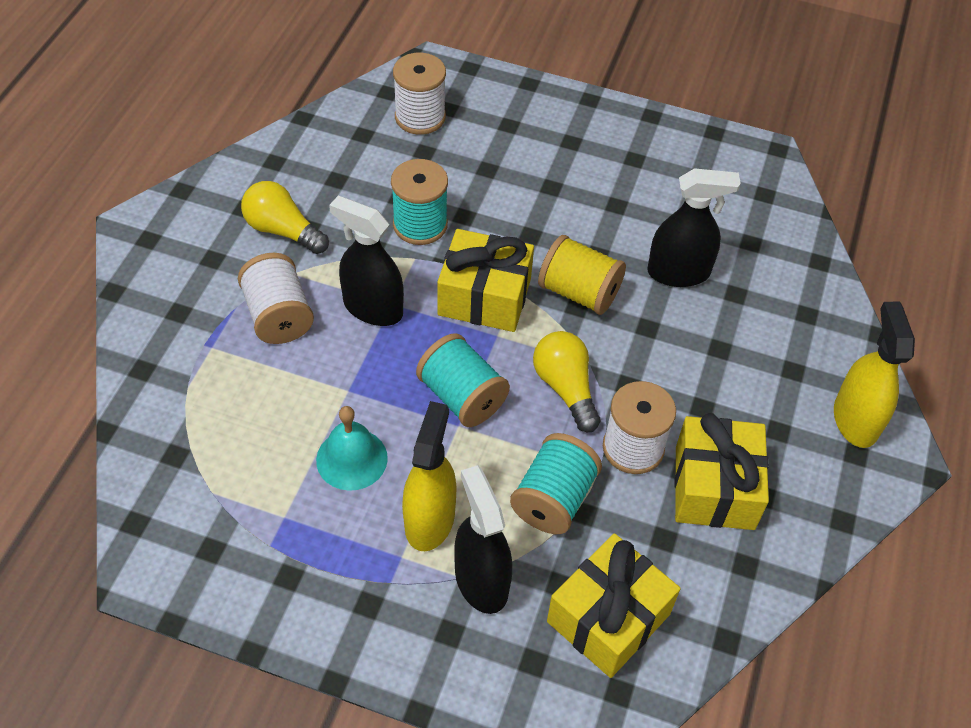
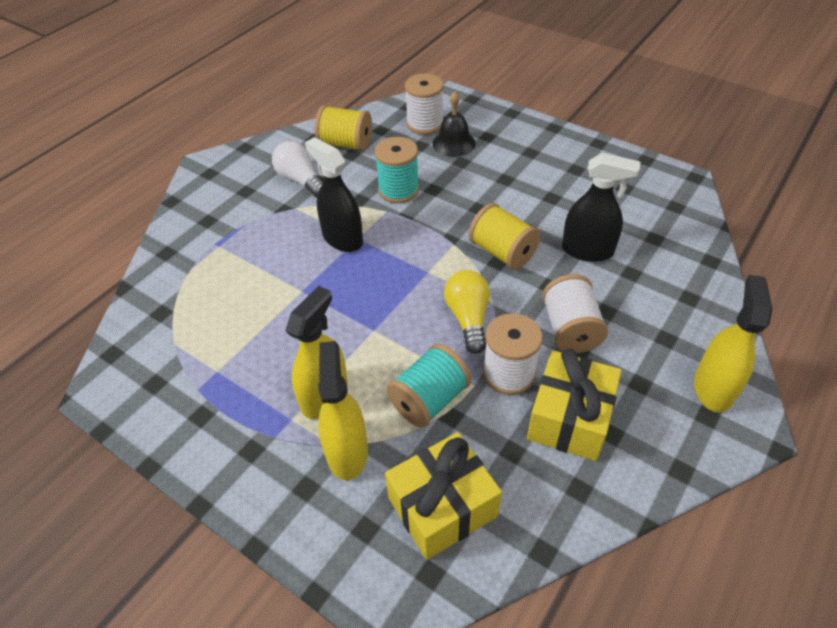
camera: 20 degrees right, 5 degrees down
white spool [238,253,314,344] -> white spool moved to [542,274,608,353]
yellow light bulb [241,181,329,254] -> white light bulb [272,141,323,198]
turquoise bell [316,406,388,491] -> none
turquoise spool [416,333,510,427] -> none
yellow gift [437,229,534,332] -> none
black spray bottle [454,465,512,614] -> yellow spray bottle [318,341,368,480]
none -> yellow spool [315,105,372,151]
none -> black bell [432,91,476,157]

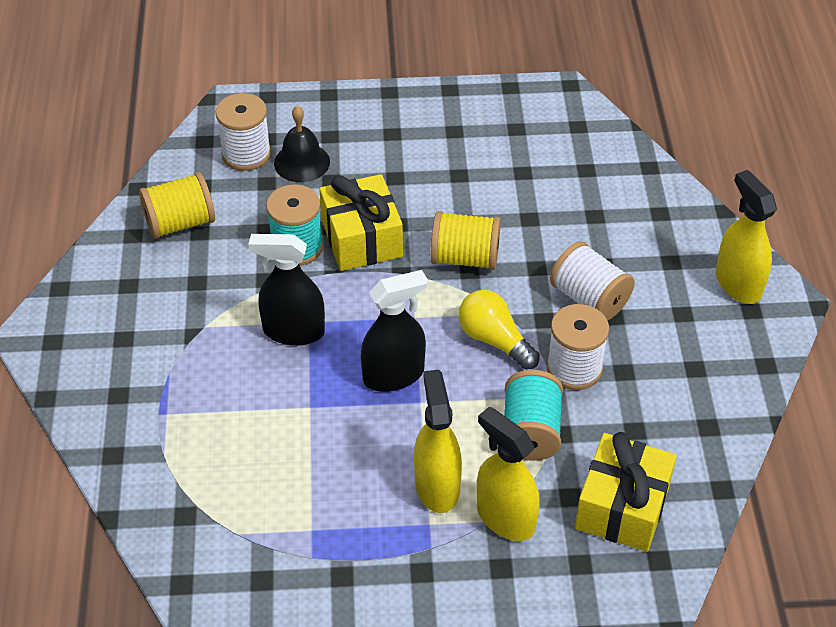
camera: 40 degrees left, 0 degrees up
white light bulb [272,141,323,198] -> none
yellow gift [527,349,621,461] -> yellow gift moved to [319,174,403,271]
black spray bottle [562,153,640,262] -> black spray bottle moved to [361,270,428,392]

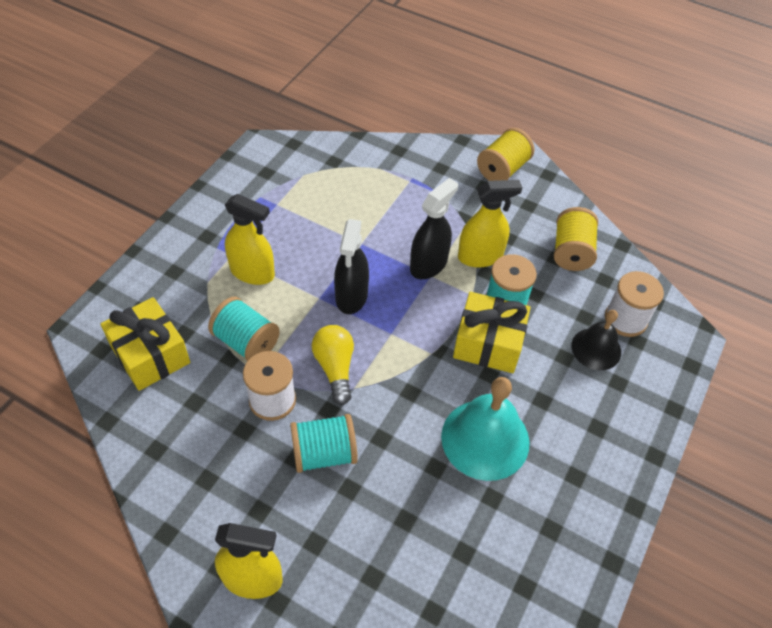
camera: 120 degrees right, 5 degrees up
yellow spool [431,211,501,270] -> yellow spool moved to [477,128,534,181]
yellow light bulb [458,290,540,370] -> yellow light bulb turned 90 degrees counterclockwise [311,325,354,405]
yellow spray bottle [477,407,540,541] -> yellow spray bottle moved to [458,180,522,268]
white spool [550,241,635,321] -> turquoise spool [290,414,358,473]
none -> turquoise bell [441,377,530,481]

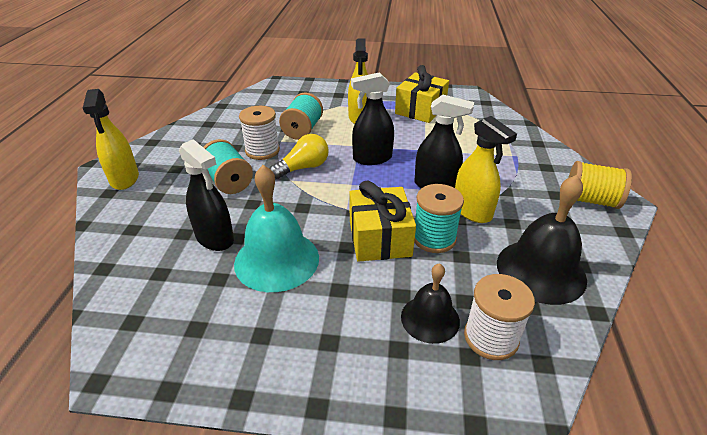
camera: 70 degrees right, 15 degrees down
yellow gift [101,297,190,391] -> yellow gift moved to [395,65,449,123]
yellow spool [554,207,598,271] -> black bell [497,175,587,305]
none -> black spray bottle [179,139,234,251]

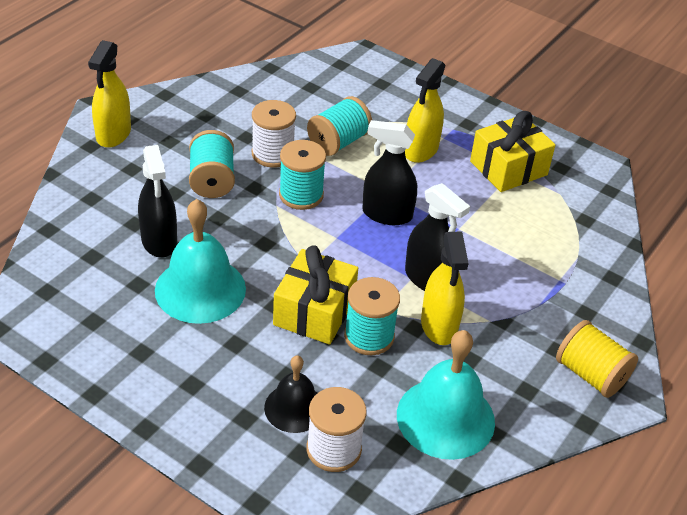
camera: 25 degrees right, 5 degrees up
yellow light bulb [270,134,329,179] -> turquoise spool [279,140,326,210]
black bell [497,175,587,305] -> turquoise bell [397,330,495,460]

